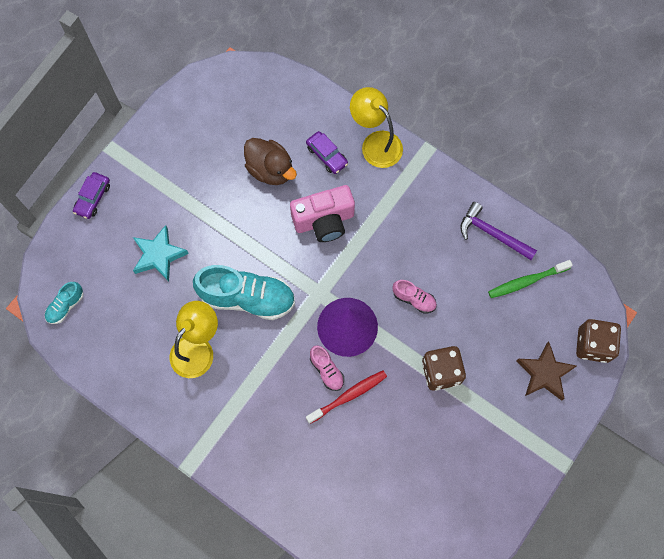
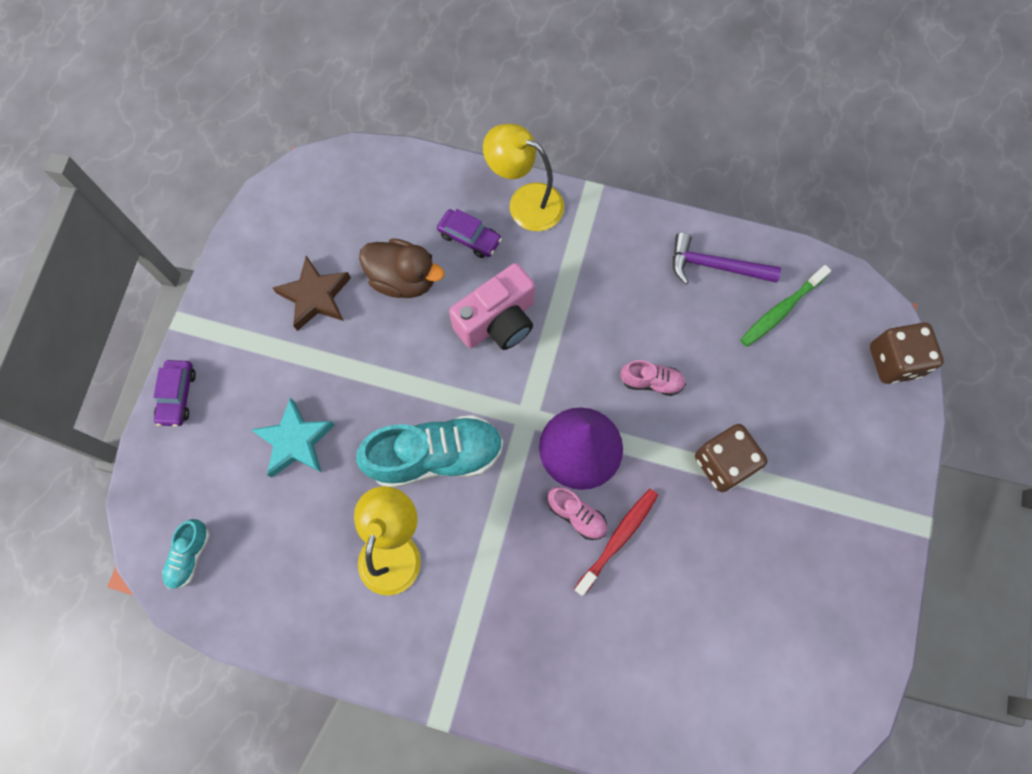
camera: 20 degrees left, 0 degrees up
brown star [516,342,576,401] -> brown star moved to [273,256,351,331]

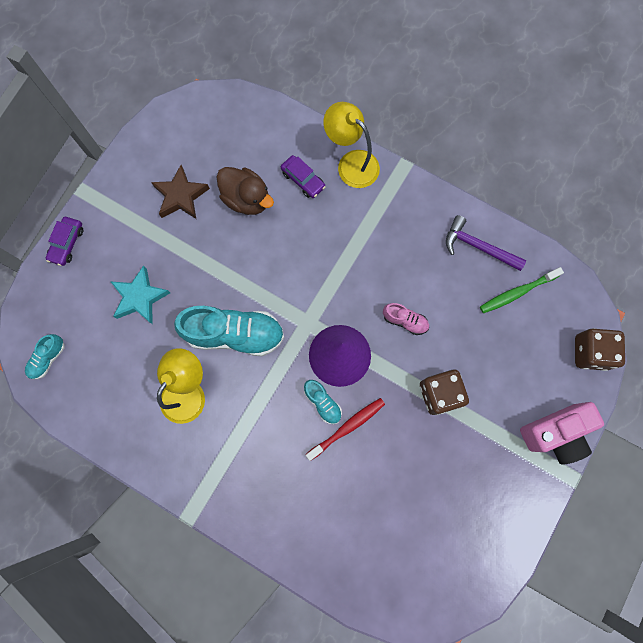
camera: 15 degrees right, 5 degrees up
pink camera [449,263,535,350] -> pink camera moved to [520,402,604,465]
pink shoe [548,487,607,540] -> turquoise shoe [304,380,342,424]

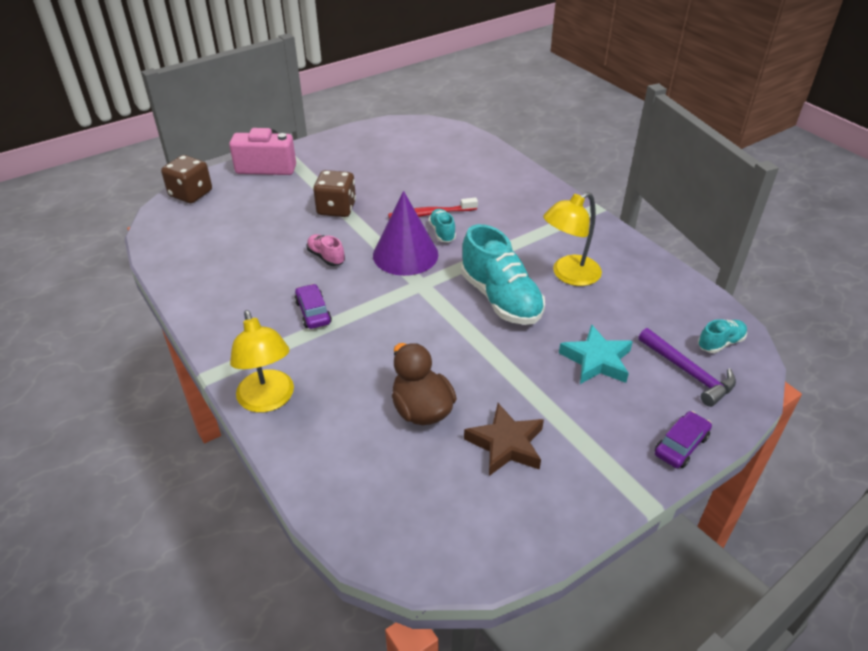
camera: 155 degrees left, 35 degrees down
turquoise shoe [174,306,284,356] -> turquoise shoe turned 150 degrees counterclockwise [461,224,545,325]
purple car [281,155,326,198] -> purple car moved to [295,284,332,329]
purple hammer [446,215,526,271] -> purple hammer moved to [638,328,736,407]
green toothbrush [480,267,564,313] -> none

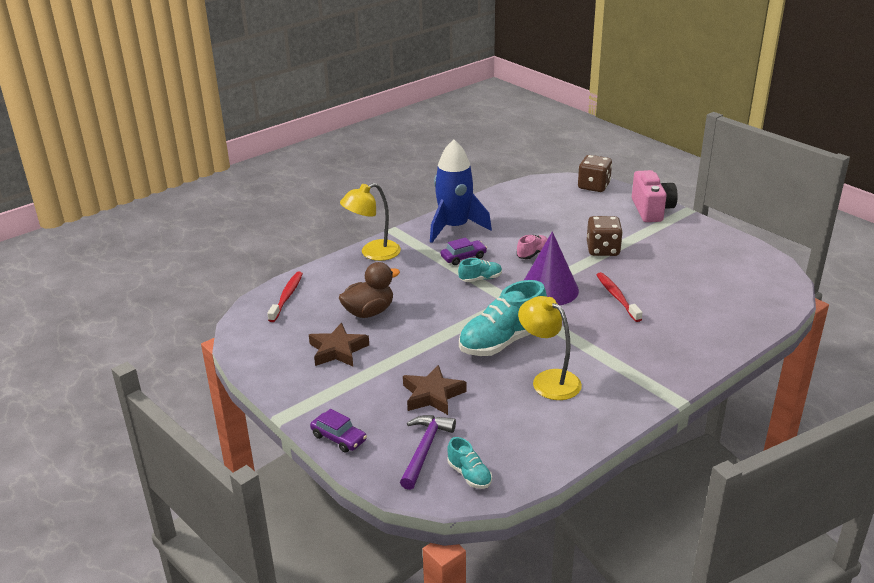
camera: 85 degrees right, 10 degrees down
turquoise shoe [429,209,456,243] -> turquoise shoe moved to [458,258,502,282]
turquoise star [559,324,633,384] -> brown star [403,365,467,415]
purple hammer [638,328,736,407] -> purple hammer turned 150 degrees clockwise [400,415,456,490]
none -> red toothbrush [267,272,303,322]
none -> blue rocket [430,139,492,243]

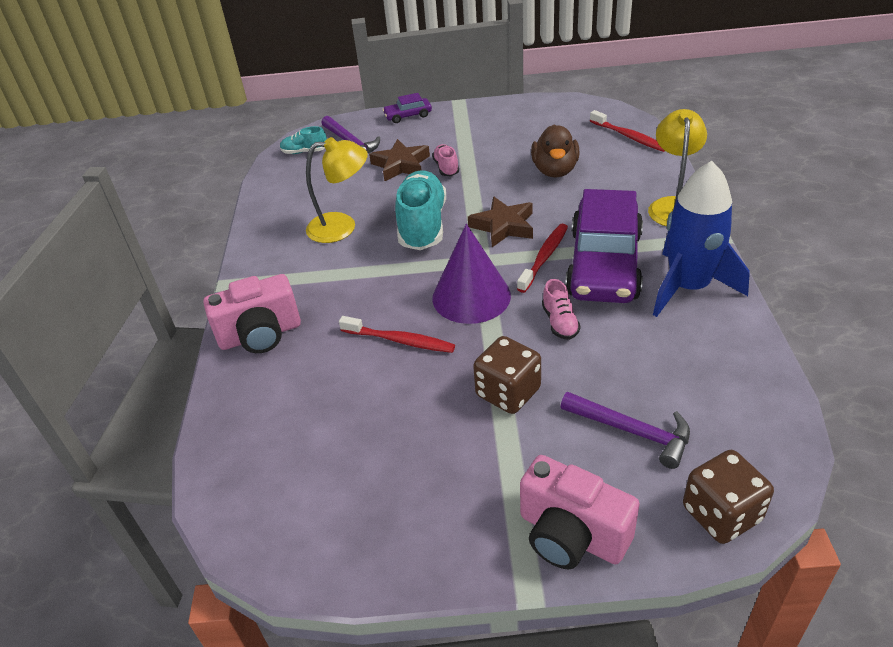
camera: 130 degrees right, 10 degrees up
brown star [309,323,369,366] -> brown star moved to [468,197,533,247]
purple car [441,237,487,265] -> purple car [565,189,643,303], size x2.39
turquoise shoe [458,258,502,282] -> red toothbrush [517,224,568,293]
none -> pink camera [203,274,301,353]
none -> pink shoe [432,144,459,176]
none -> purple hammer [560,392,690,469]

